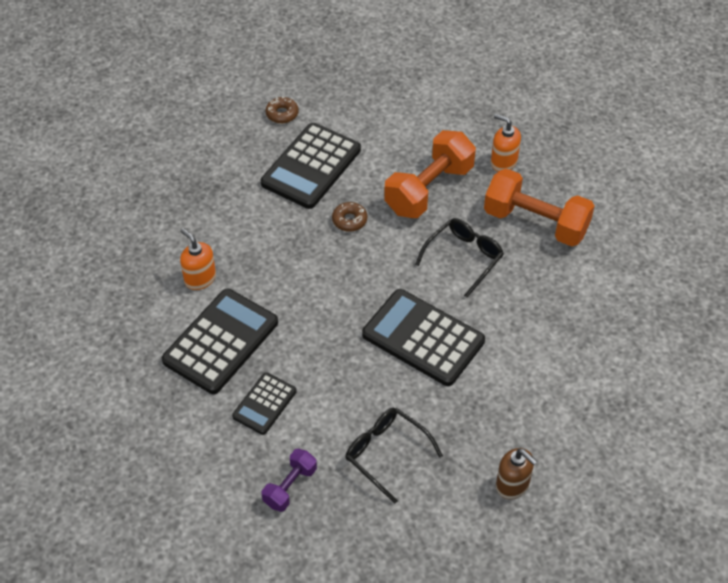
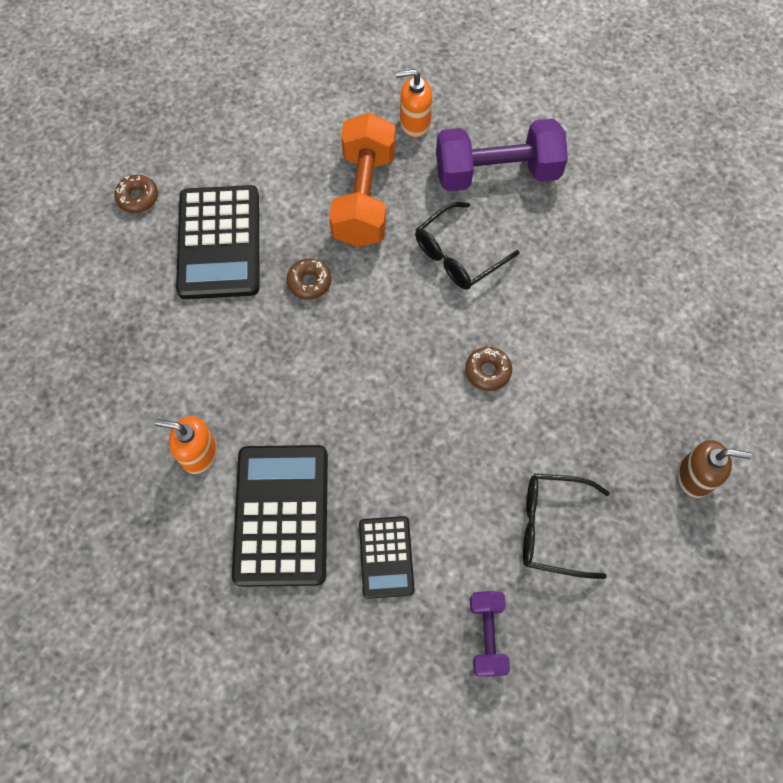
camera: 35 degrees left, 15 degrees up
black calculator [362,289,485,386] -> brown donut [465,347,512,391]
black glasses [415,218,504,298] -> black glasses turned 135 degrees counterclockwise [415,202,520,290]
orange dumbbell [484,169,594,246] -> purple dumbbell [436,119,568,192]

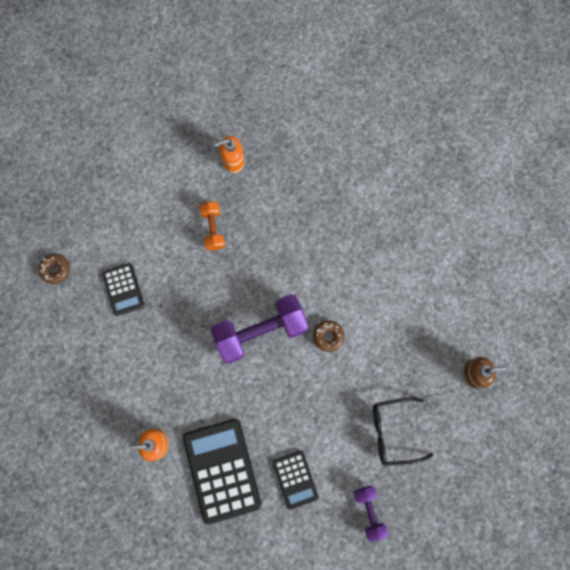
camera: 15 degrees left, 10 degrees up
black calculator [176,185,259,299] -> black calculator [102,263,144,316], size x0.55
brown donut [286,258,331,300] -> none
orange dumbbell [329,113,395,247] -> orange dumbbell [199,202,225,250], size x0.53
black glasses [415,202,520,290] -> none
purple dumbbell [436,119,568,192] -> purple dumbbell moved to [211,294,309,364]

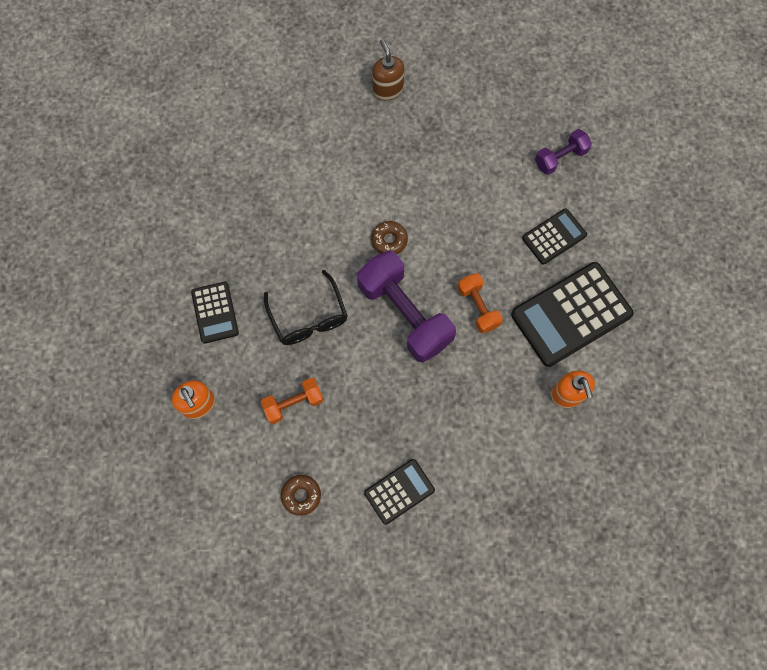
camera: 105 degrees left, 5 degrees down
brown donut [39,254,70,284] -> brown donut moved to [281,475,321,516]
black glasses [373,397,433,466] -> black glasses moved to [264,270,348,345]
none -> black calculator [191,282,239,344]
none -> orange dumbbell [457,273,503,333]

